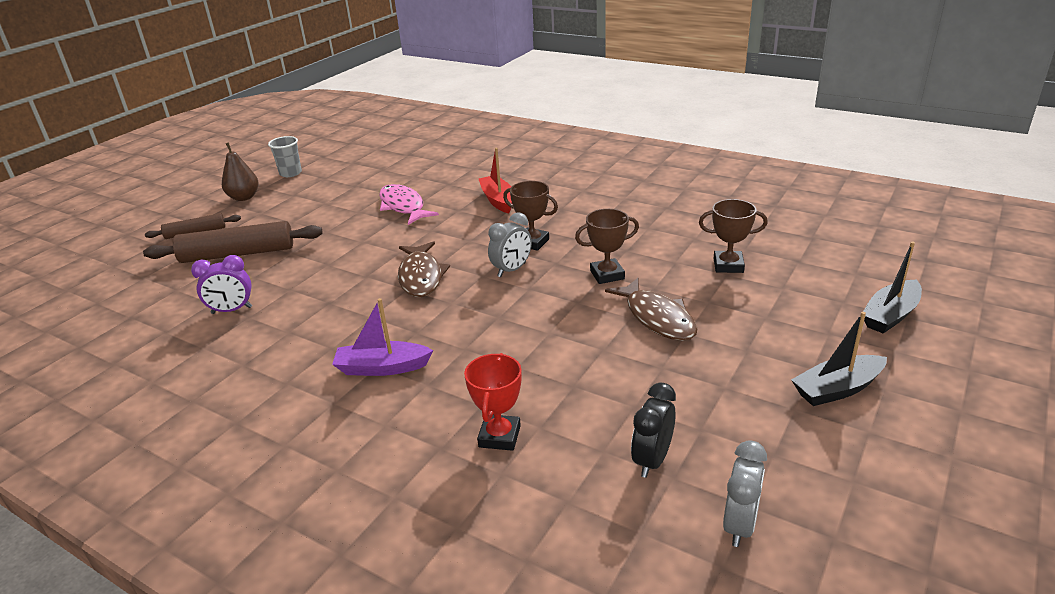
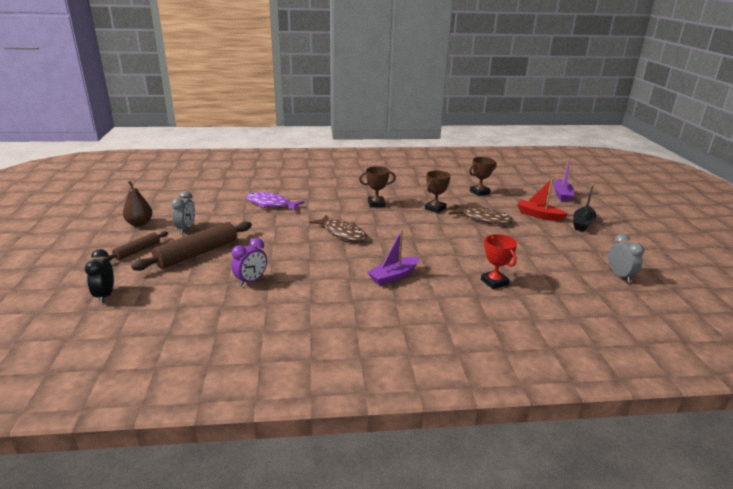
camera: 40 degrees left, 5 degrees down
grey cup [268,136,302,177] -> none
pink fish [379,184,439,225] -> purple fish [246,192,305,211]
red boat [479,148,512,213] -> red boat moved to [517,178,568,221]
grey clock [488,213,532,277] -> grey clock moved to [171,191,195,234]
black clock [631,383,676,478] -> black clock moved to [85,249,114,303]
black boat [863,242,922,333] -> purple boat [554,158,574,202]

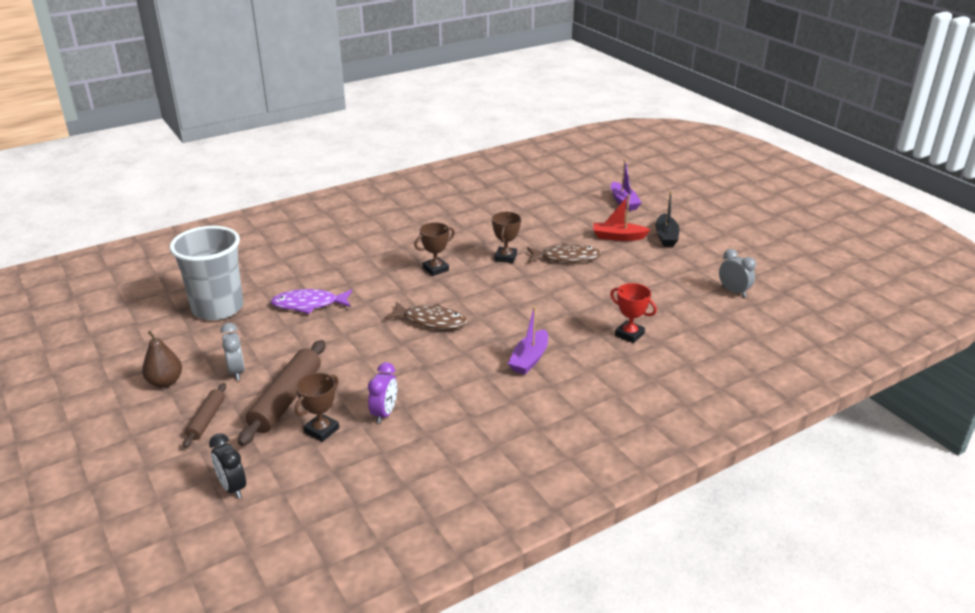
camera: 25 degrees left, 5 degrees up
brown trophy [469,157,496,196] -> brown trophy moved to [295,373,339,442]
none -> grey cup [170,226,244,320]

